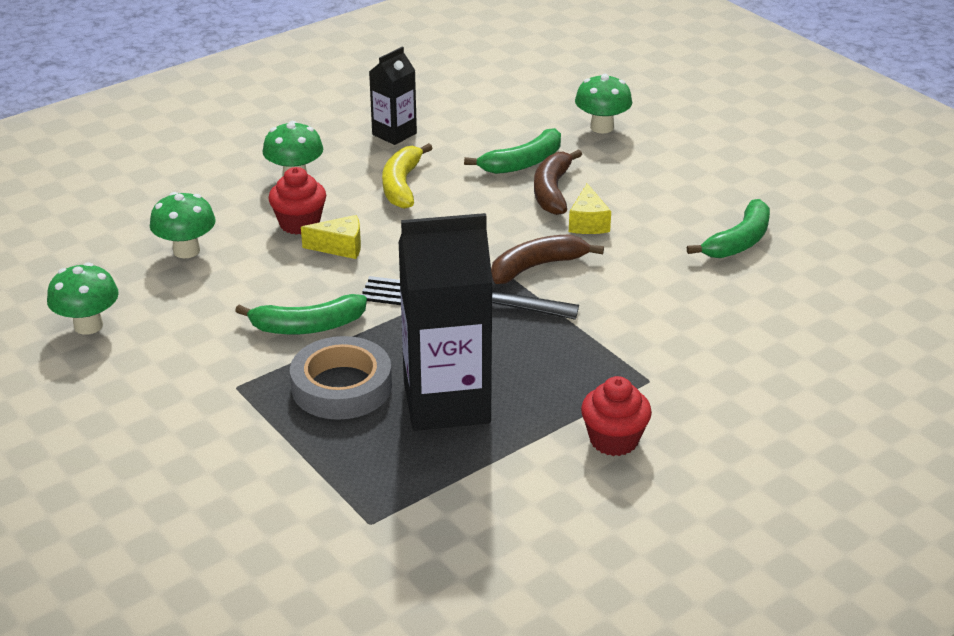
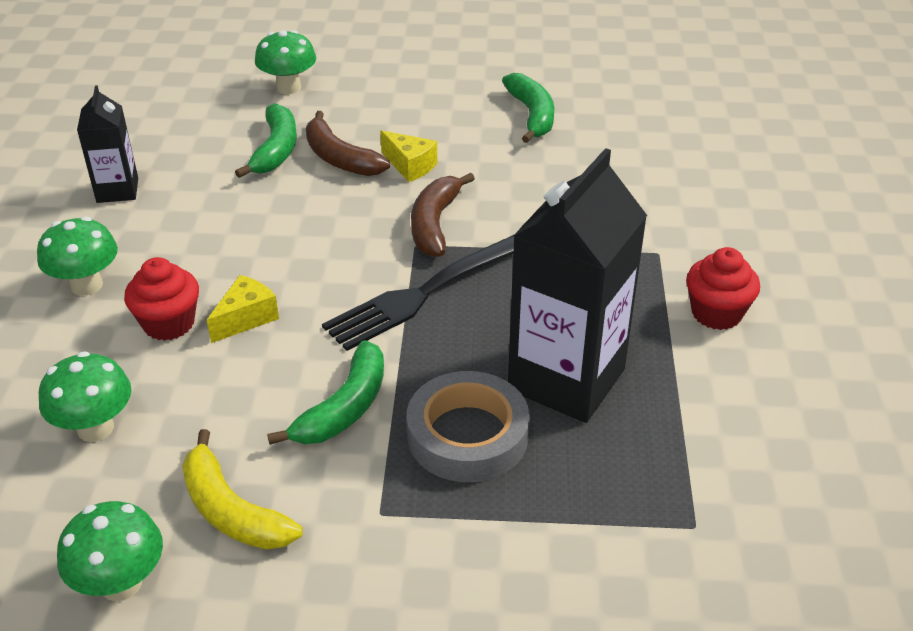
camera: 50 degrees left, 5 degrees up
yellow banana [382,143,433,209] -> yellow banana moved to [182,429,303,550]

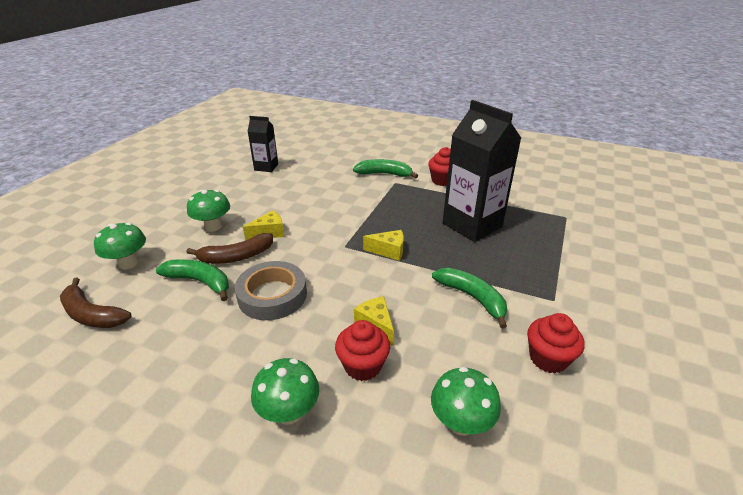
camera: 70 degrees left, 5 degrees down
green mushroom [57,501,163,601] -> green mushroom moved to [187,190,230,232]
black carton [77,85,138,203] -> black carton moved to [247,116,278,172]
yellow banana [182,429,303,550] -> red cupcake [527,313,585,373]
black fork [322,235,514,351] -> yellow cheese [363,230,404,261]
grey tape [407,371,530,482] -> grey tape moved to [235,261,307,320]
brown banana [411,173,475,257] -> brown banana moved to [60,278,132,328]
green banana [502,73,554,143] -> green banana moved to [353,159,418,178]

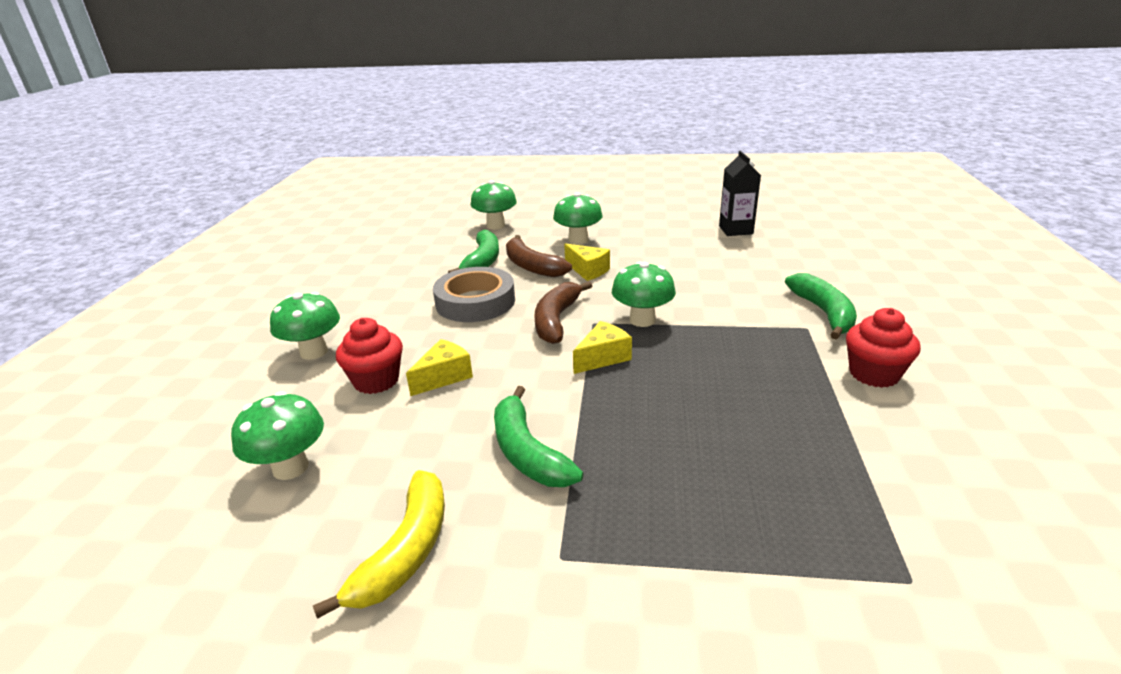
camera: 75 degrees right, 5 degrees down
brown banana [60,278,132,328] -> brown banana moved to [535,281,592,344]
yellow cheese [363,230,404,261] -> yellow cheese turned 120 degrees counterclockwise [573,321,632,374]
green banana [432,268,507,329] -> green banana turned 120 degrees clockwise [494,386,583,487]
black carton [443,100,521,242] -> none
red cupcake [527,313,585,373] -> yellow banana [313,470,445,619]
none -> green mushroom [612,262,676,327]

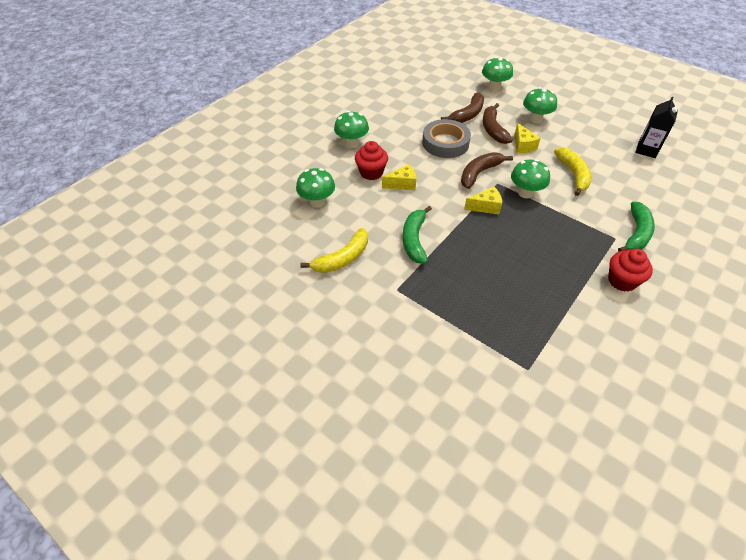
camera: 30 degrees right, 20 degrees up
green banana [448,230,499,273] -> brown banana [441,92,484,123]
none -> yellow banana [554,147,591,196]

